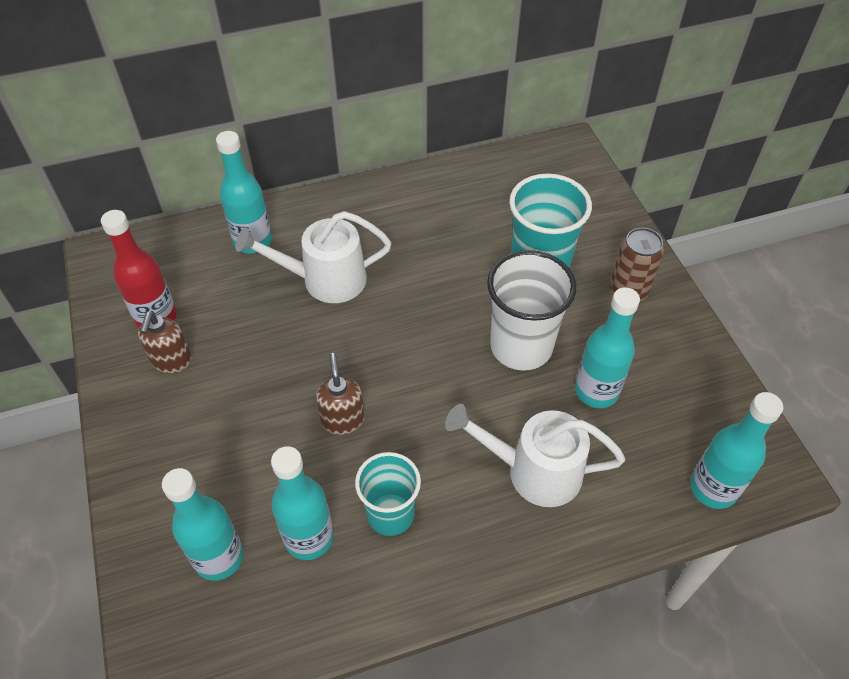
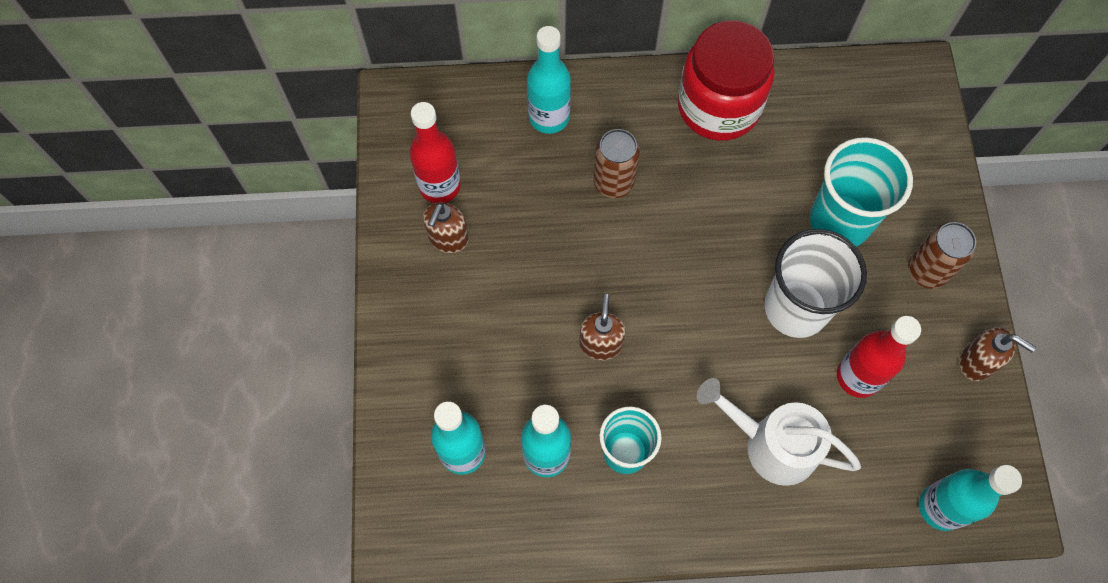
camera: 15 degrees right, 15 degrees up
white watering can [235,211,392,303] -> brown can [593,129,640,198]
turquoise bottle [575,287,640,408] -> red bottle [837,316,921,398]
none -> red jar [678,20,775,141]
none -> brown soap dispenser [959,327,1036,381]

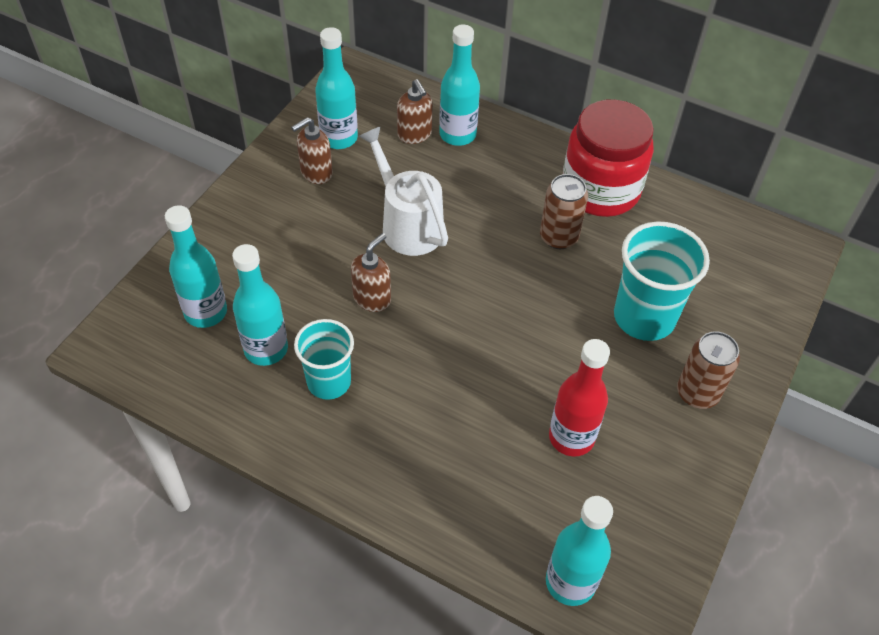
camera: 30 degrees right, 15 degrees down
red bottle [409,102,461,203] -> turquoise bottle [315,27,358,149]
brown can [593,129,640,198] -> brown can moved to [540,174,588,249]
white watering can [697,378,861,486] -> white watering can moved to [359,126,448,256]
white cup [765,229,867,338] -> none
brown soap dispenser [959,327,1036,381] -> brown soap dispenser moved to [397,79,433,144]

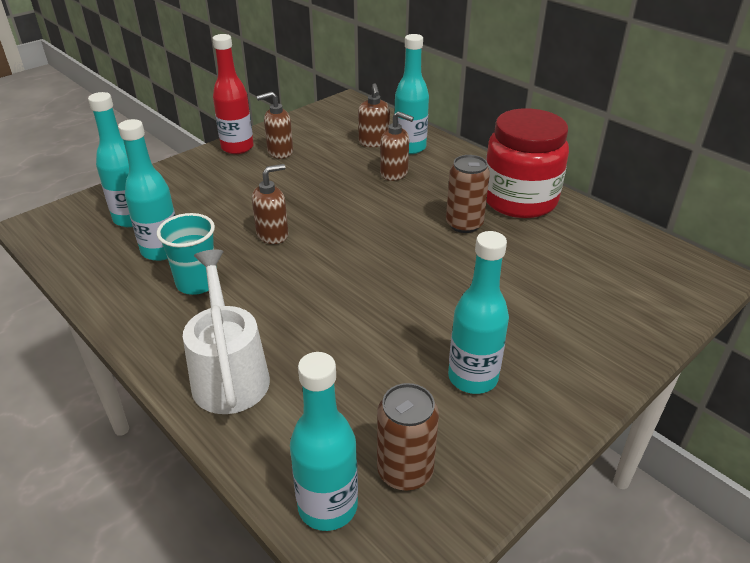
camera: 20 degrees right, 15 degrees down
turquoise bottle [315,27,358,149] -> turquoise bottle moved to [448,231,509,394]
white watering can [359,126,448,256] -> white watering can moved to [183,250,270,414]
red bottle [549,339,610,457] -> red bottle moved to [212,34,254,154]
turquoise cup [614,221,710,341] -> none
brown can [677,331,740,409] -> brown can moved to [377,383,439,491]
none -> brown soap dispenser [380,111,414,181]

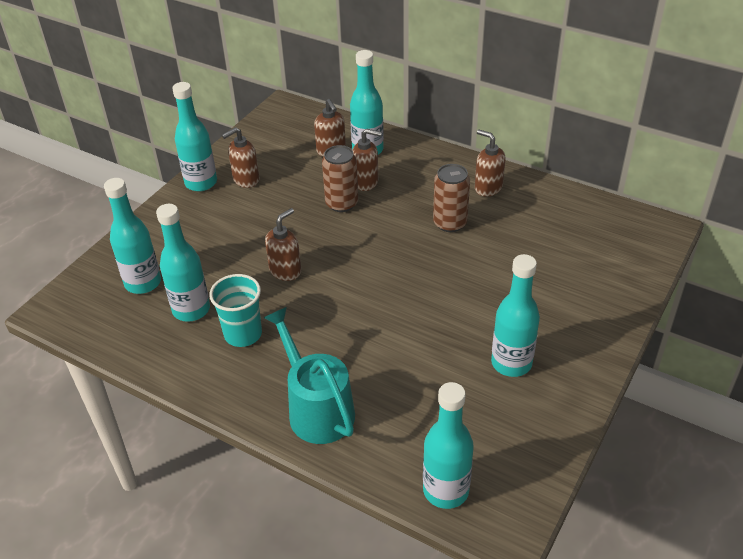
camera: 15 degrees left, 5 degrees up
white watering can [183,250,270,414] -> turquoise watering can [264,307,355,444]
red bottle [212,34,254,154] -> turquoise bottle [172,82,217,192]
brown can [377,383,439,491] -> brown can moved to [322,145,358,212]
red jar [486,108,569,218] -> brown soap dispenser [475,130,506,196]

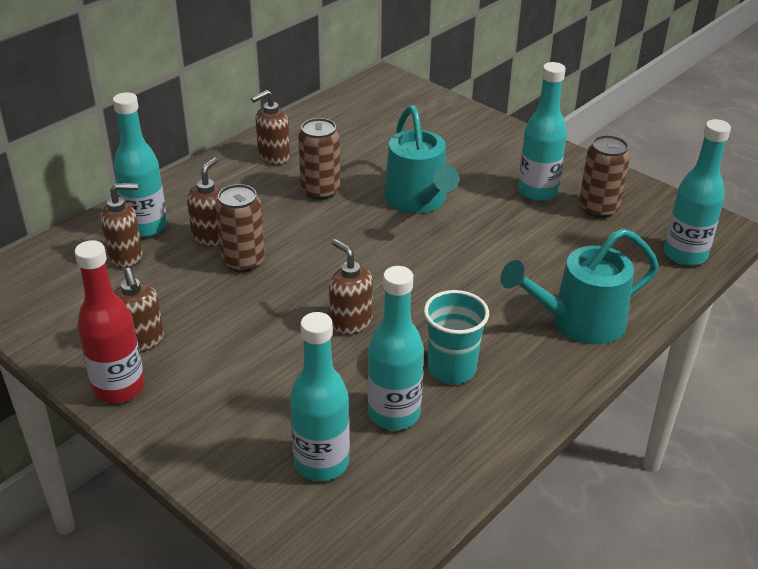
camera: 80 degrees left, 5 degrees down
turquoise bottle [172,82,217,192] -> red bottle [75,240,145,403]
none -> turquoise watering can [384,105,459,213]
none -> brown can [579,135,630,218]

